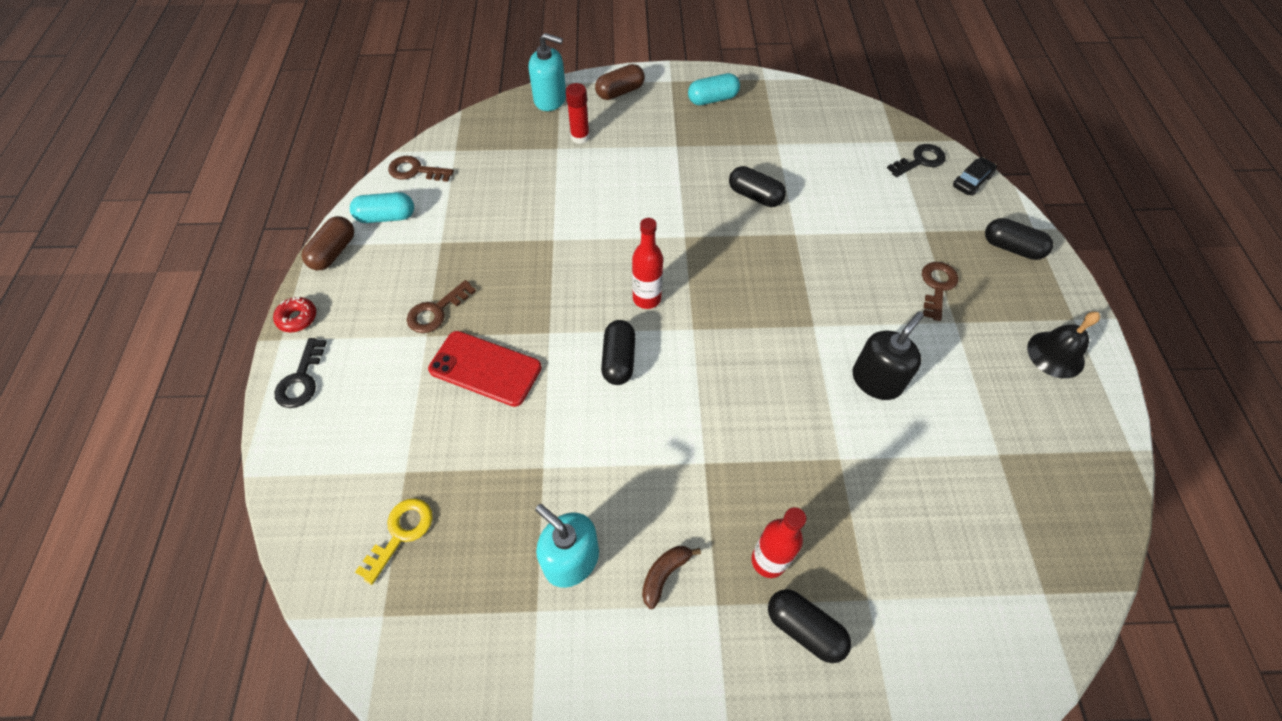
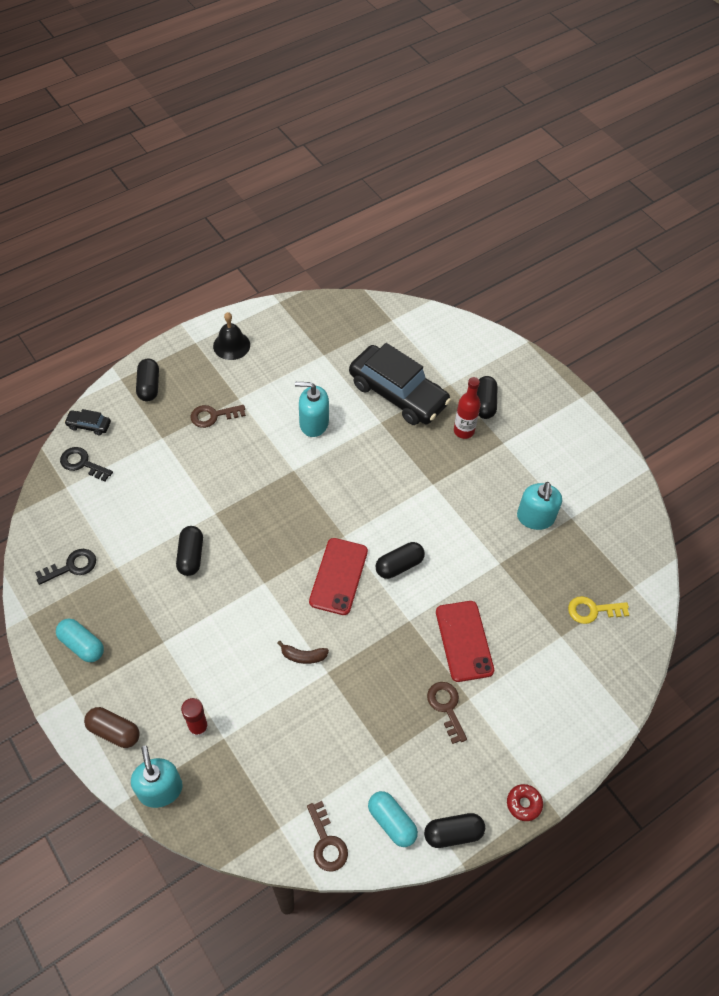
camera: 125 degrees left, 0 degrees up
black key [275,338,327,408] -> black key moved to [35,549,96,585]
brown capsule [302,216,354,270] -> black capsule [424,813,485,848]
brown key [407,280,476,333] -> brown key turned 120 degrees counterclockwise [427,682,467,744]
red bottle [632,218,663,309] -> red phone [309,538,368,615]
brown banana [642,546,701,609] -> brown banana moved to [277,640,329,664]
black soap dispenser [852,311,924,400] -> turquoise soap dispenser [295,382,329,437]
none -> black car [349,343,451,425]

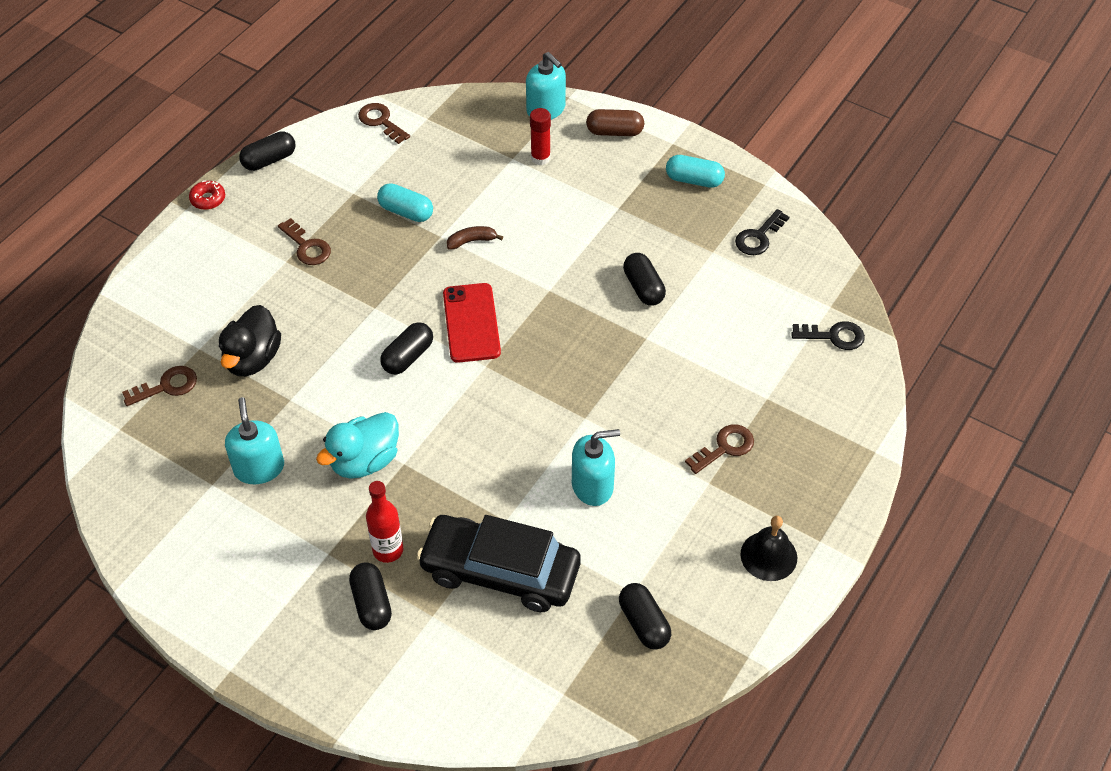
camera: 160 degrees right, 5 degrees down
black car [64,409,111,435] -> none
black capsule [136,358,159,402] -> black capsule moved to [619,583,671,650]
turquoise capsule [368,791,418,847] -> turquoise capsule moved to [377,183,433,222]
red phone [436,601,494,682] -> none
yellow key [568,596,629,624] -> brown key [122,366,197,406]
none -> black duck [219,305,281,376]
none -> turquoise duck [316,412,399,479]

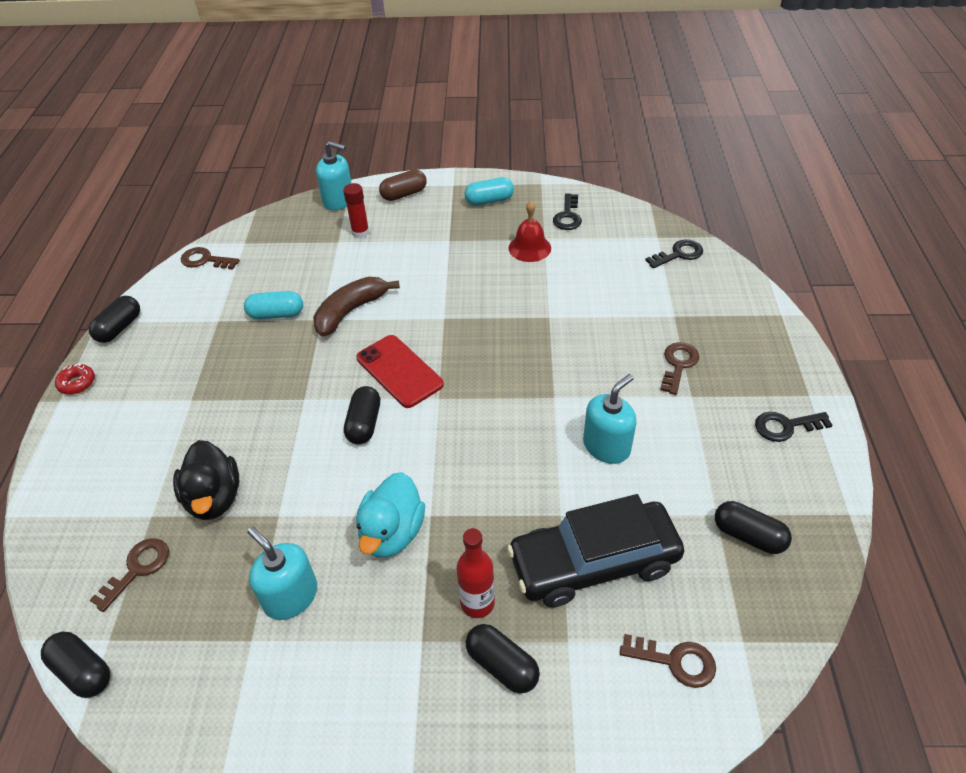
camera: 30 degrees left, 5 degrees down
brown key [278,218,331,265] -> brown key moved to [620,634,716,688]
brown banana [447,226,503,250] -> brown banana [313,277,400,337], size x1.87
black capsule [623,253,666,306] -> black capsule moved to [41,632,110,698]
black bell [740,516,797,581] -> black key [755,412,833,442]
none -> red bell [509,201,551,262]

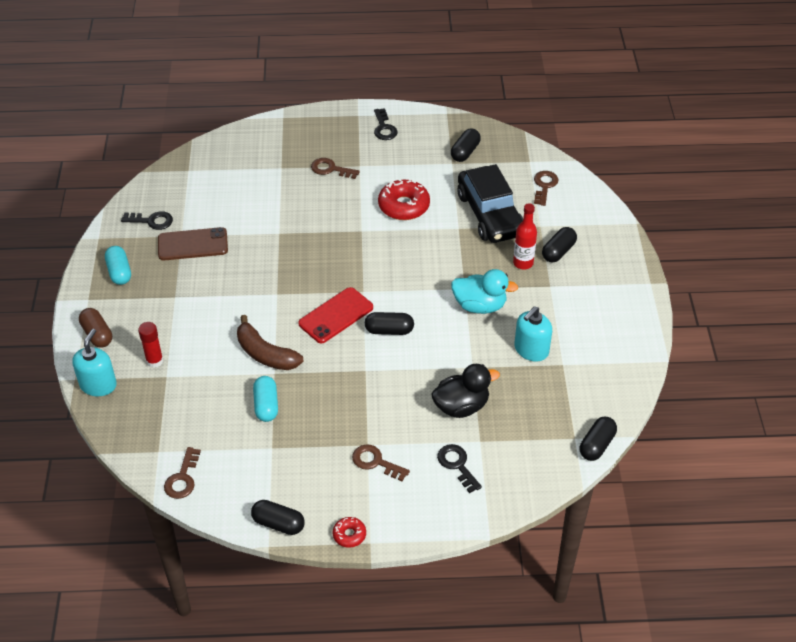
camera: 95 degrees left, 0 degrees up
brown key [90,538,169,612] -> brown key moved to [352,444,410,481]
red bell [509,201,551,262] -> brown phone [158,227,228,261]
turquoise soap dispenser [583,374,636,464] -> red donut [378,179,430,220]
black key [645,239,703,268] -> black key moved to [437,444,482,493]

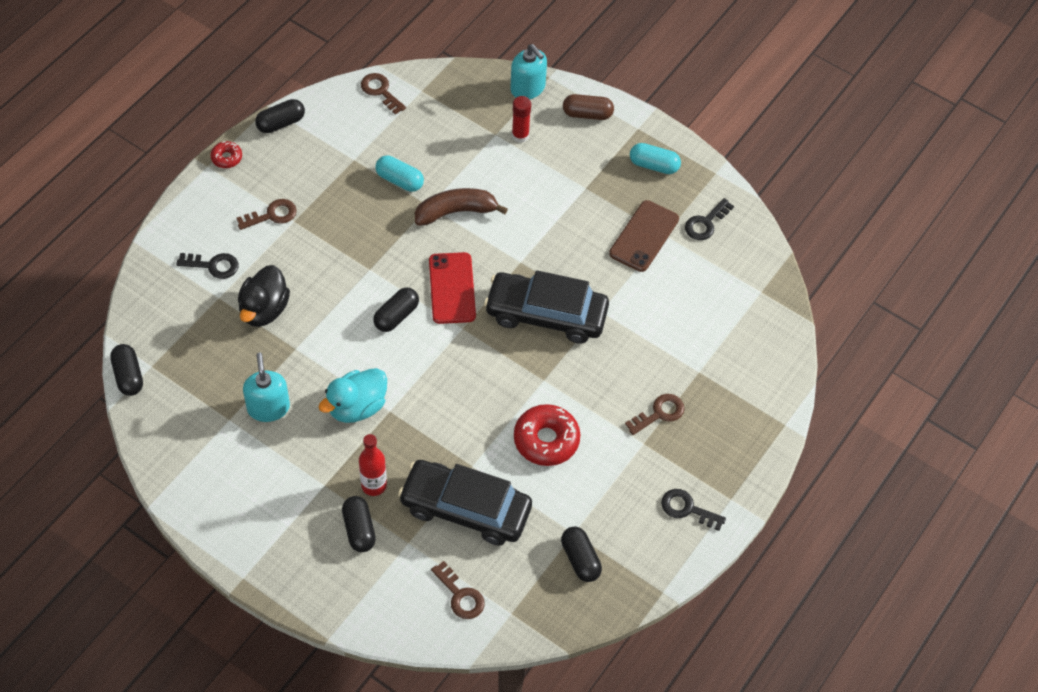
camera: 125 degrees right, 10 degrees up
none -> black car [484,270,609,344]

